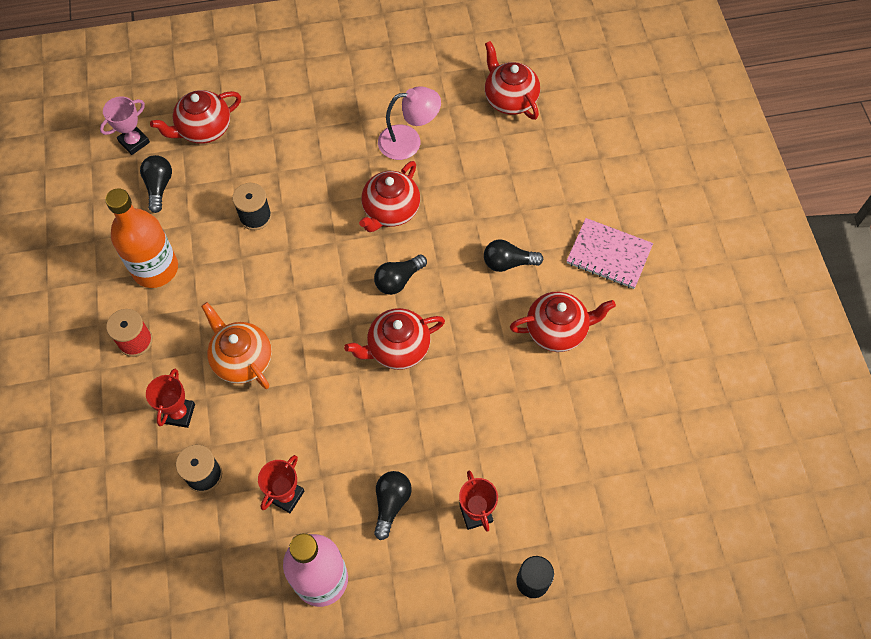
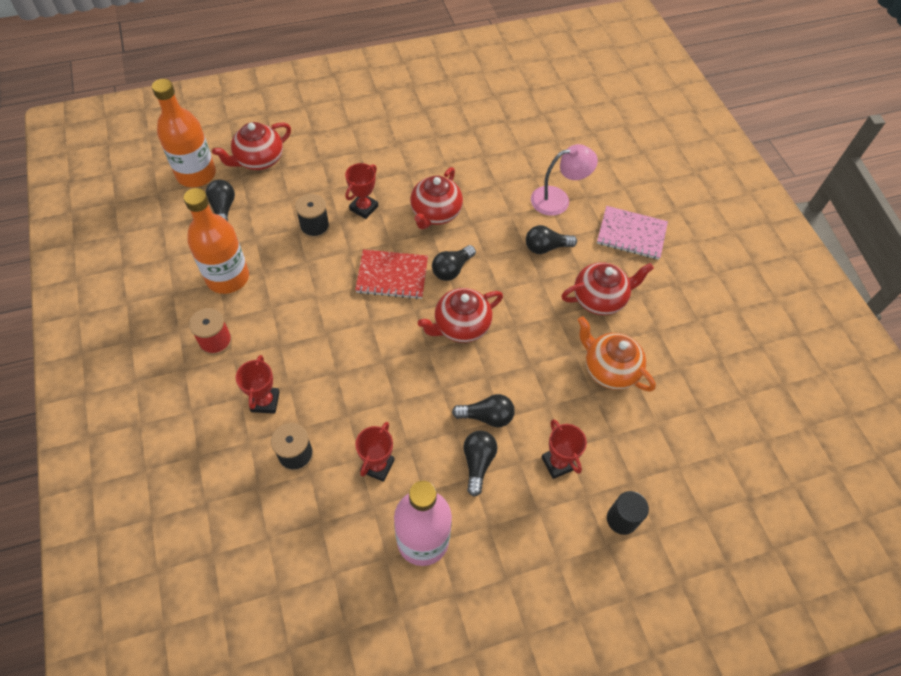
camera: 10 degrees left, 5 degrees down
pink trophy [100,96,150,155] -> orange bottle [152,79,216,187]
orange teapot [201,302,272,389] -> orange teapot moved to [578,316,656,392]
pink lamp [378,86,441,160] -> pink lamp moved to [531,144,598,216]
red teapot [485,41,540,120] -> none
none -> red trophy [345,163,378,219]
none -> red notebook [355,249,428,299]
none -> black light bulb [452,394,515,427]

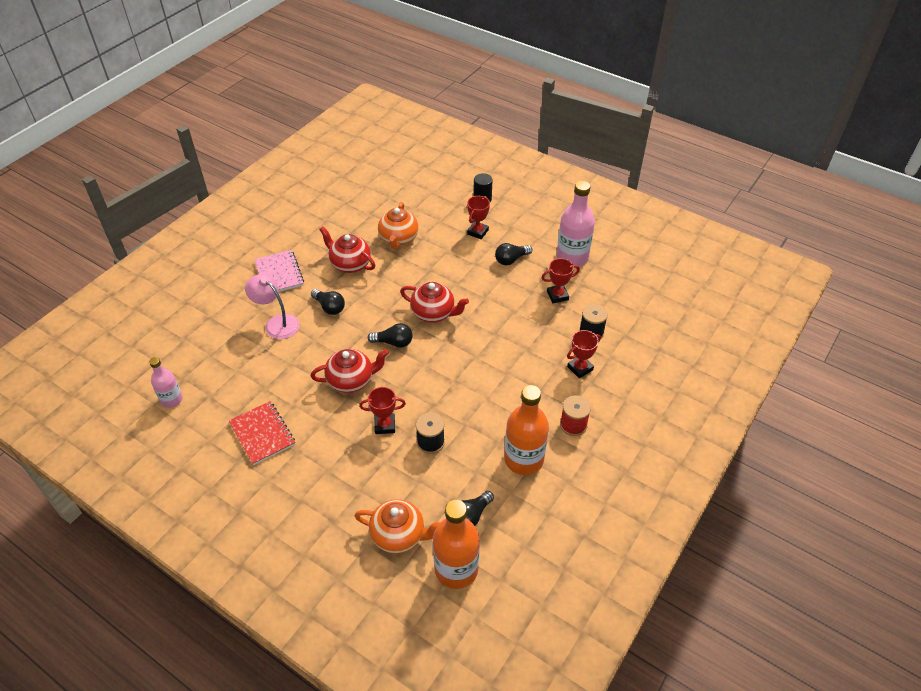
camera: 125 degrees left, 10 degrees down
red teapot [212,122,291,170] -> orange teapot [355,499,441,553]
red notebook [355,249,428,299] -> red notebook moved to [229,401,295,465]
black light bulb [452,394,515,427] -> none
none -> pink bottle [149,357,183,408]

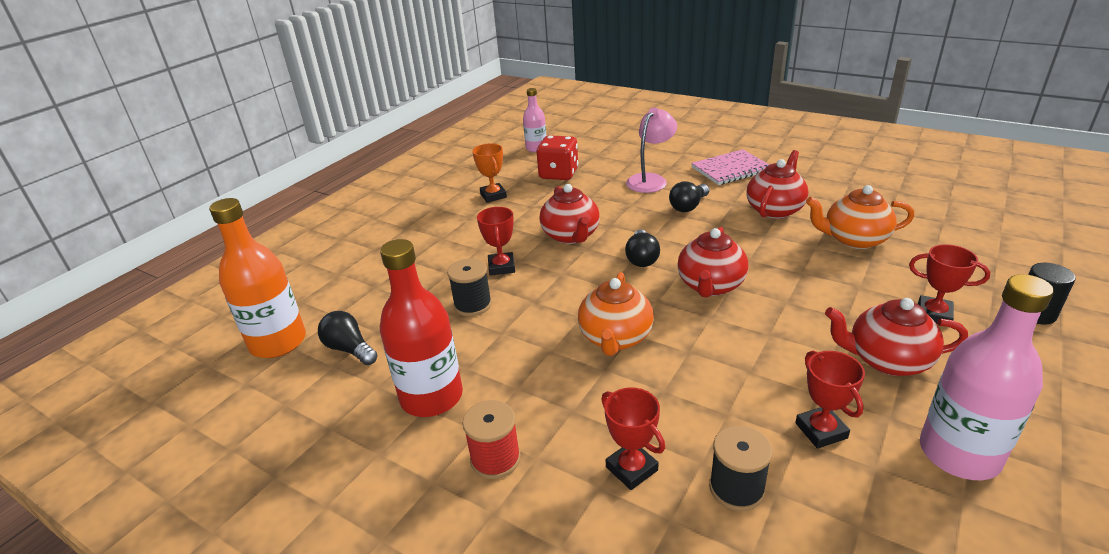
camera: 90 degrees right, 15 degrees down
red notebook [229,401,295,465] -> orange trophy [472,143,507,202]
orange teapot [355,499,441,553] -> orange teapot moved to [578,272,654,356]
black light bulb [495,243,532,265] -> red teapot [825,298,968,376]
orange bottle [504,385,549,475] -> red bottle [380,239,463,417]
none -> red dice [537,135,578,180]

